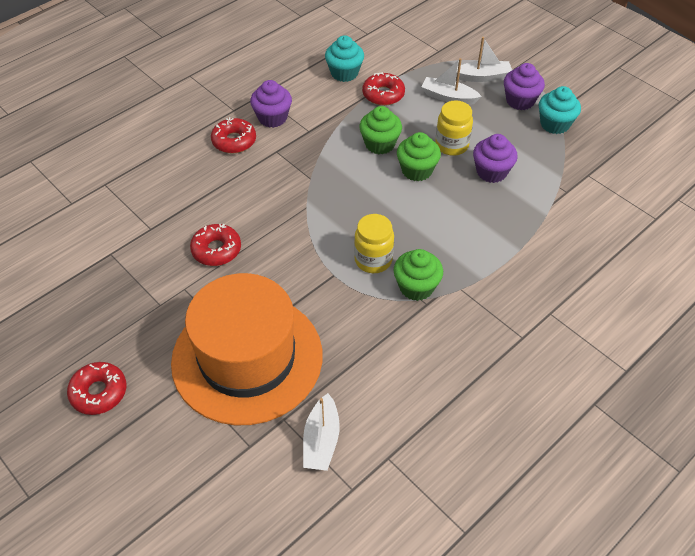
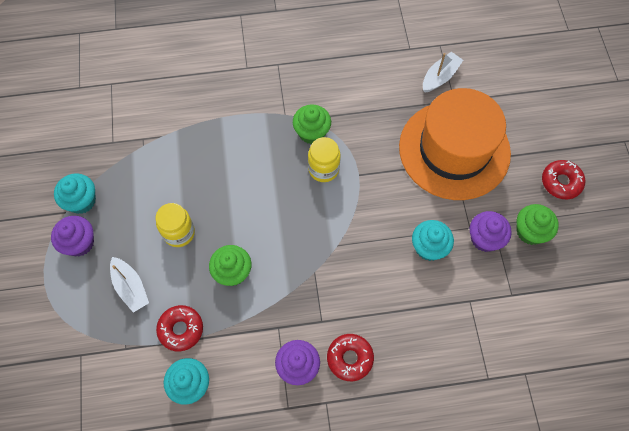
camera: 145 degrees left, 15 degrees up
red donut [190,224,241,266] -> turquoise cupcake [412,220,454,261]
green cupcake [397,132,441,181] -> green cupcake moved to [516,204,559,245]
white boat [456,37,512,82] -> none
purple cupcake [473,134,518,183] -> purple cupcake moved to [470,211,512,252]

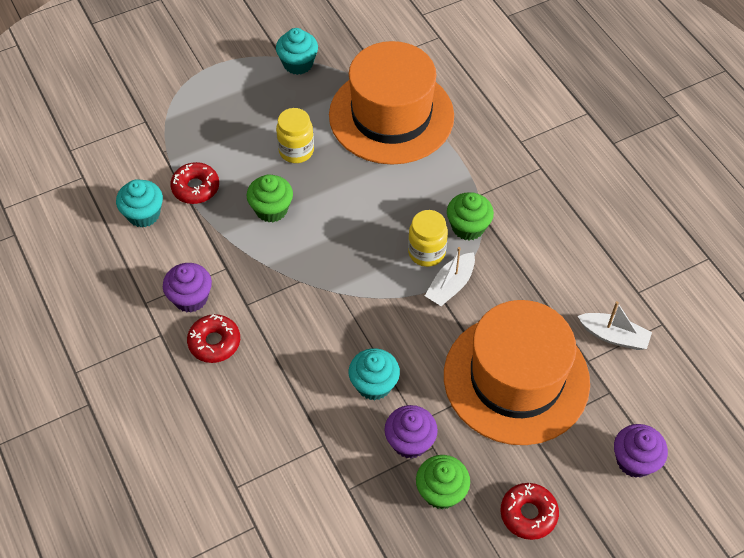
camera: 70 degrees right, 10 degrees down
purple cupcake [51,216,94,257] -> purple cupcake moved to [614,424,668,478]
white boat [110,257,149,313] -> white boat moved to [425,247,475,306]
none -> orange hat [329,41,454,165]

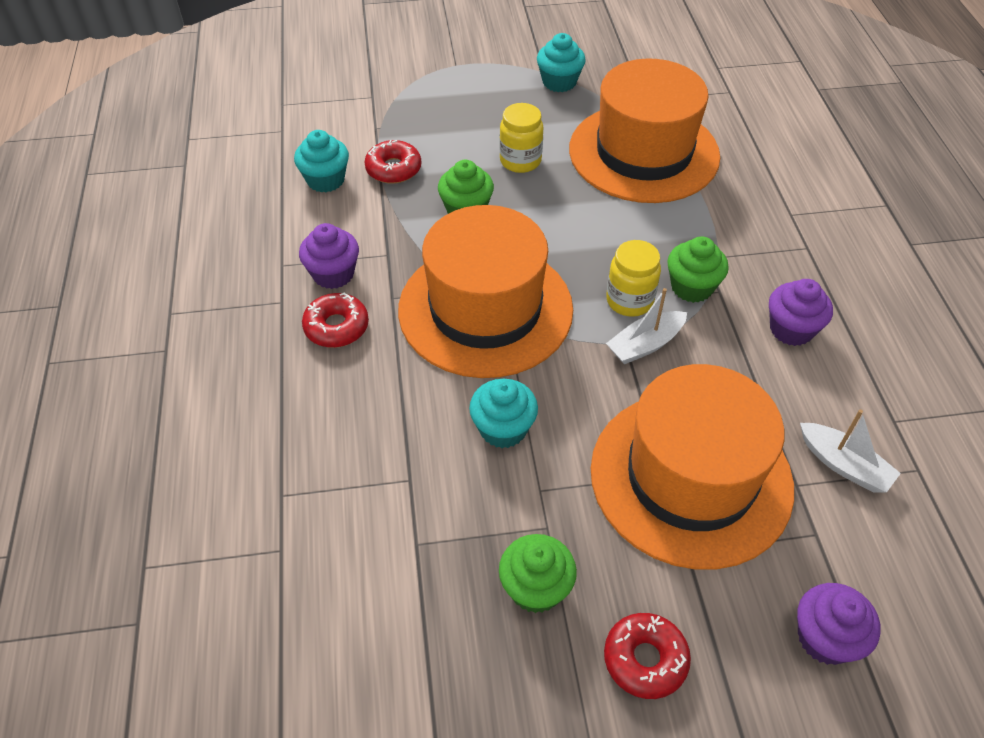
camera: 20 degrees right, 5 degrees down
purple cupcake [385,405,438,459] -> purple cupcake moved to [769,279,833,346]
none -> orange hat [398,205,573,378]

